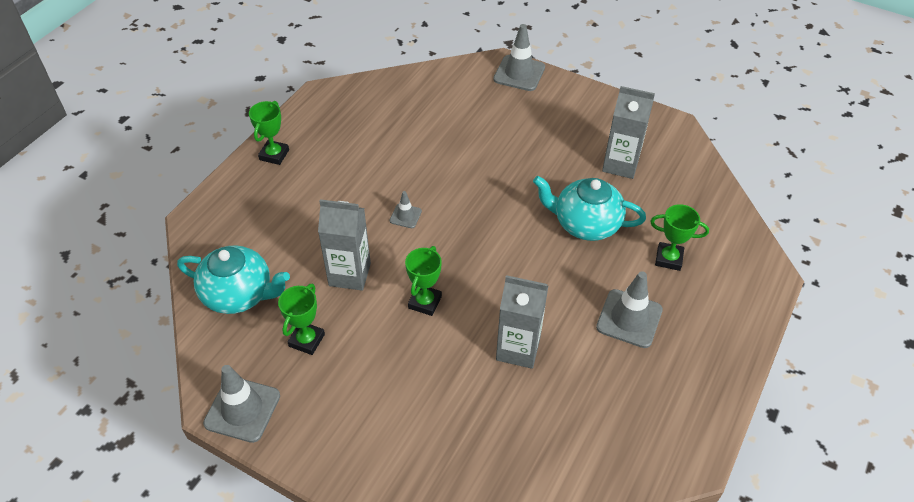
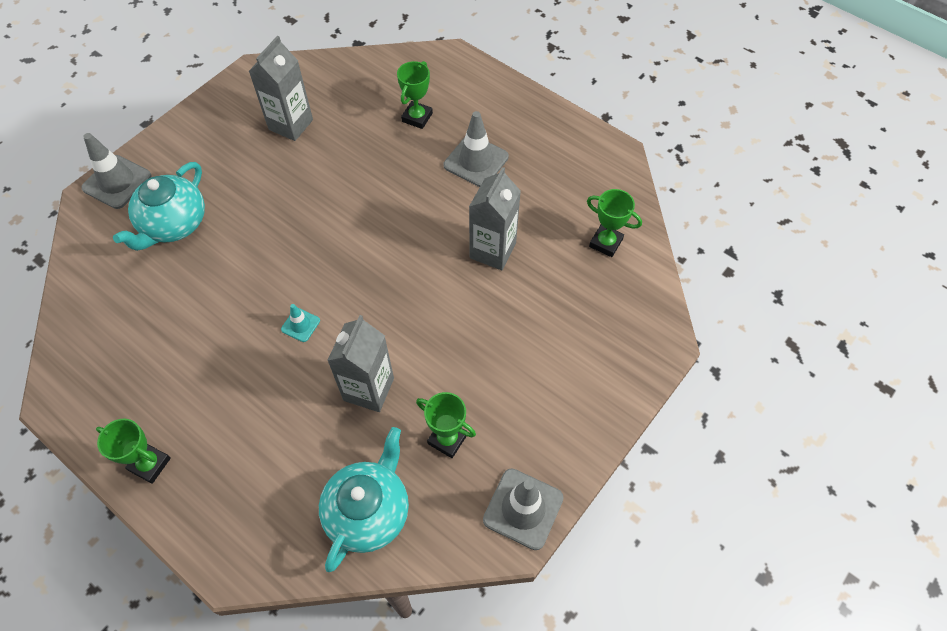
camera: 80 degrees left, 10 degrees up
grey traffic cone [390,191,422,228] -> turquoise traffic cone [281,304,320,342]
green trophy [405,246,442,316] -> green trophy moved to [587,189,642,257]
turquoise teapot [533,176,646,241] -> turquoise teapot moved to [113,162,205,251]

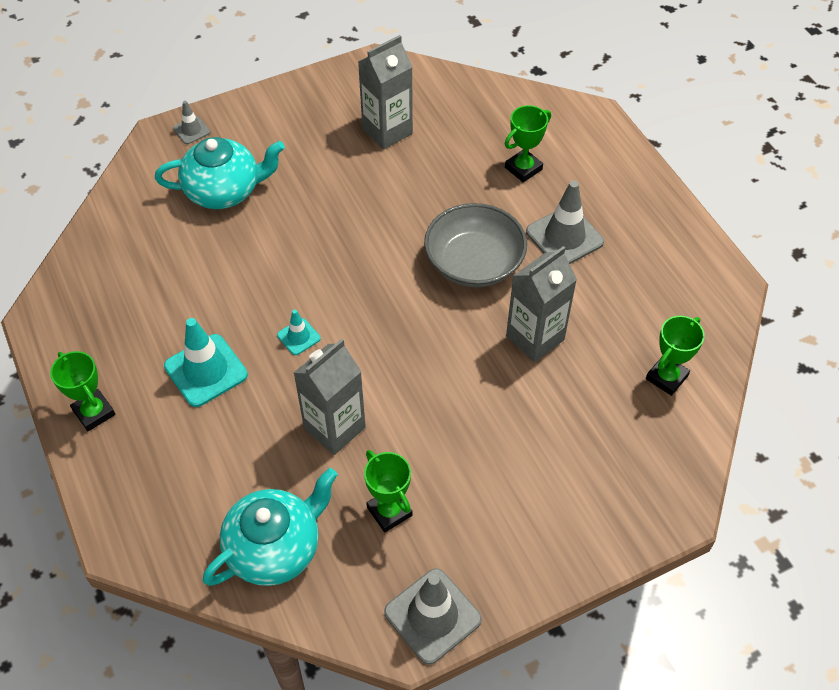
camera: 25 degrees right, 5 degrees down
grey traffic cone [81,133,152,209] -> grey traffic cone [173,101,210,144], size x0.53
turquoise teapot [113,162,205,251] -> turquoise teapot turned 150 degrees counterclockwise [155,137,285,209]
green trophy [587,189,642,257] -> green trophy turned 75 degrees clockwise [646,316,705,396]
none -> turquoise traffic cone [164,318,248,407]
none -> grey bowl [424,203,527,287]

